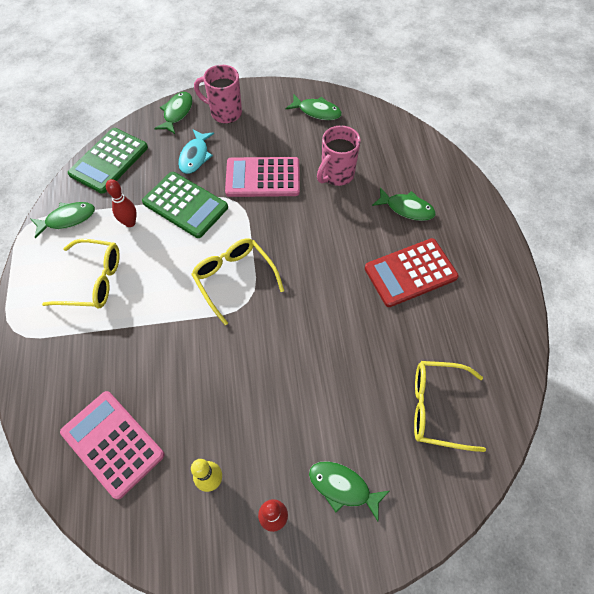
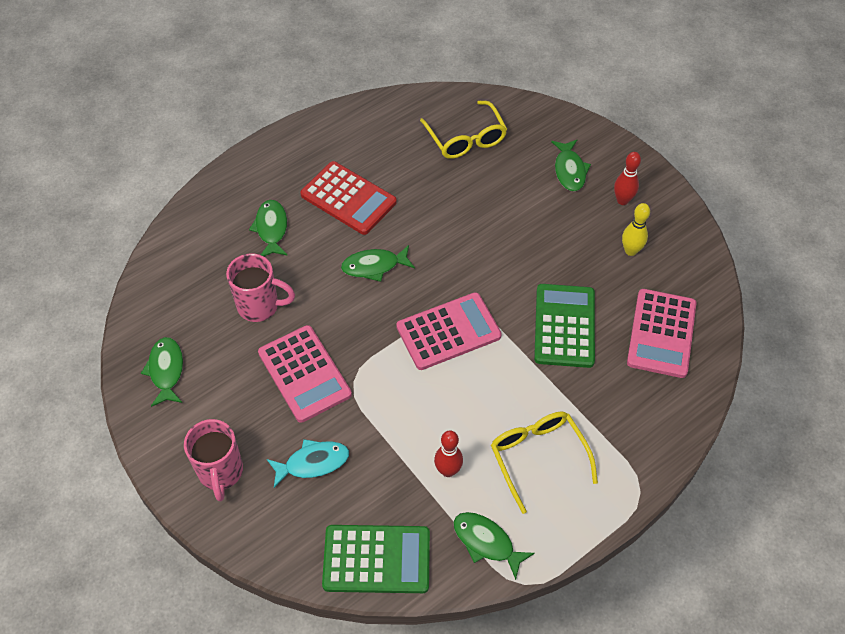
camera: 120 degrees left, 5 degrees down
green calculator [142,172,228,238] -> green calculator moved to [534,284,595,368]
green fish [154,92,193,134] -> green fish moved to [341,245,415,282]
yellow glasses [191,238,284,325] -> pink calculator [396,292,502,370]

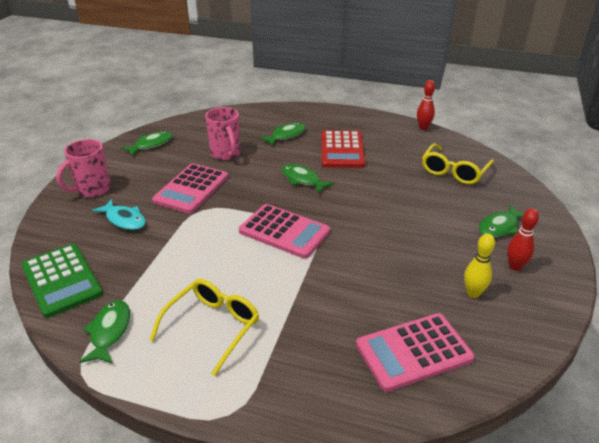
camera: 55 degrees right, 20 degrees down
red bowling pin [434,430,463,477] -> red bowling pin moved to [417,80,435,130]
green calculator [534,284,595,368] -> none

